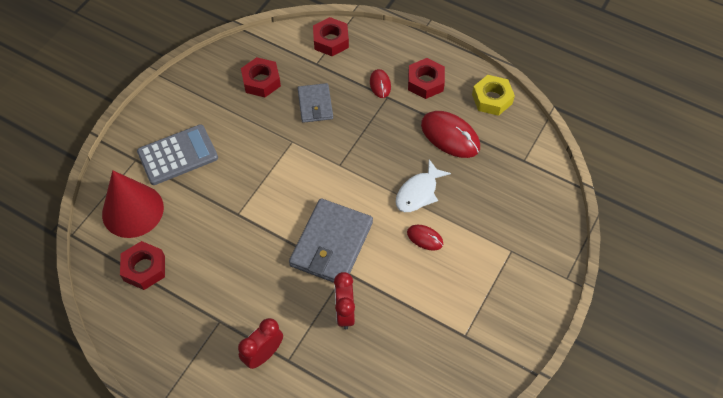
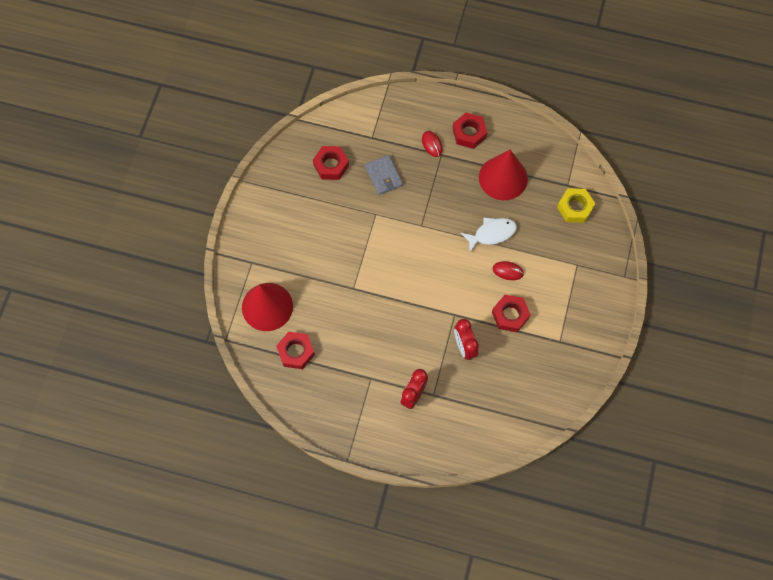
camera: 15 degrees left, 10 degrees up
grey calculator [137,124,218,185] -> none
grey wallet [289,198,373,283] -> none
red nut [313,17,349,56] -> red nut moved to [492,295,531,332]
white fish [396,159,451,212] -> white fish turned 135 degrees counterclockwise [461,218,517,252]
red mouse [421,111,480,158] -> red cone [479,150,528,200]
yellow nut [472,75,515,116] -> yellow nut moved to [557,188,596,223]

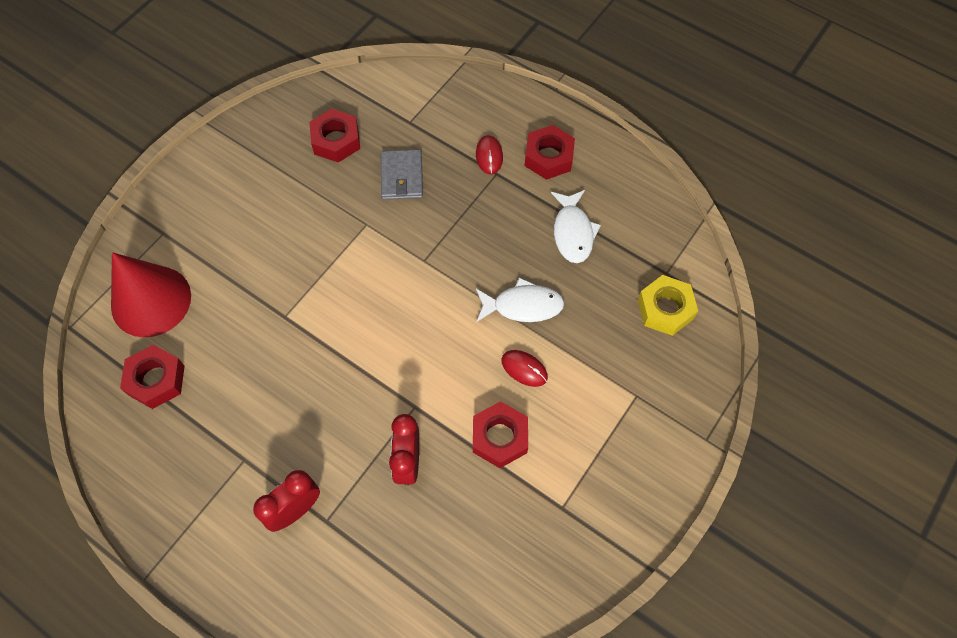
camera: 20 degrees right, 5 degrees down
red cone [479,150,528,200] -> white fish [551,190,601,263]

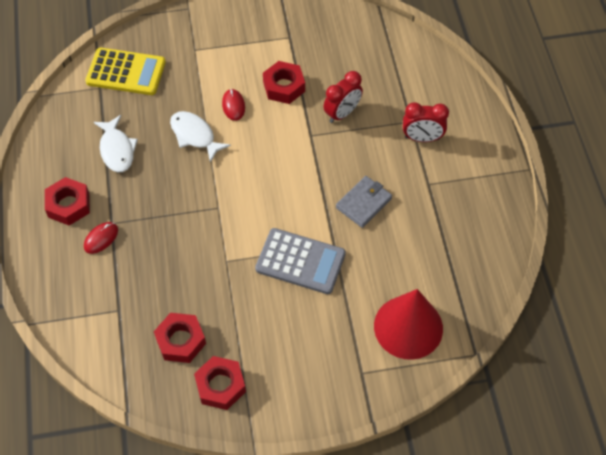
camera: 135 degrees left, 5 degrees down
red nut [120,345,185,409] -> red nut moved to [194,356,246,410]
grey wallet [381,149,423,200] -> grey wallet moved to [336,176,392,228]
white fish [551,190,601,263] -> white fish turned 120 degrees clockwise [94,115,138,172]
yellow nut [638,275,698,336] -> yellow calculator [85,48,166,95]
none -> grey calculator [255,228,346,294]

